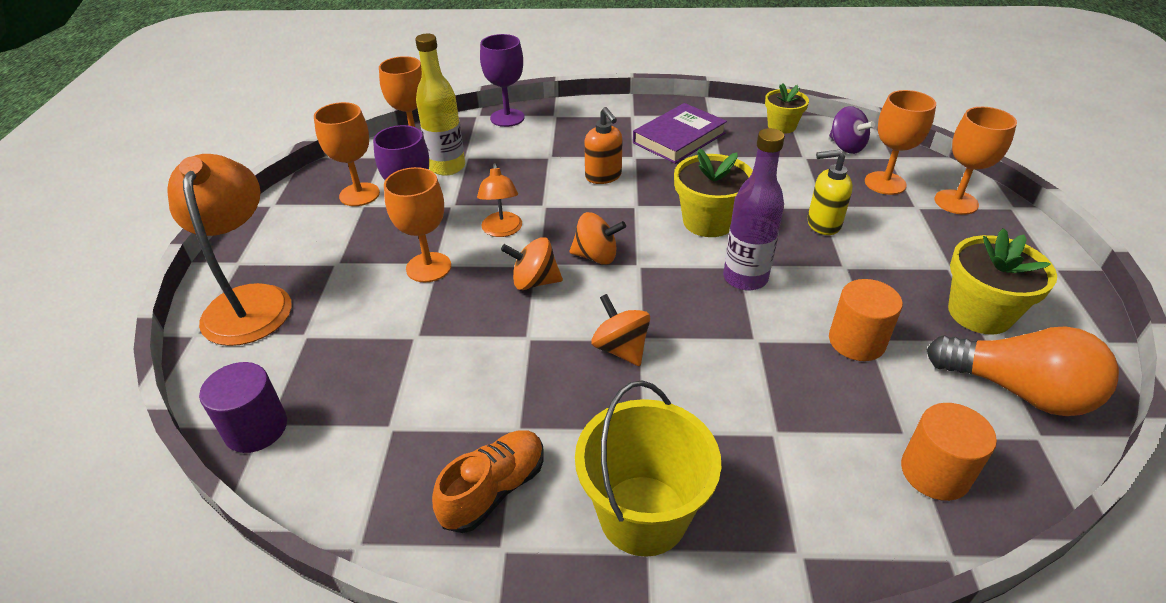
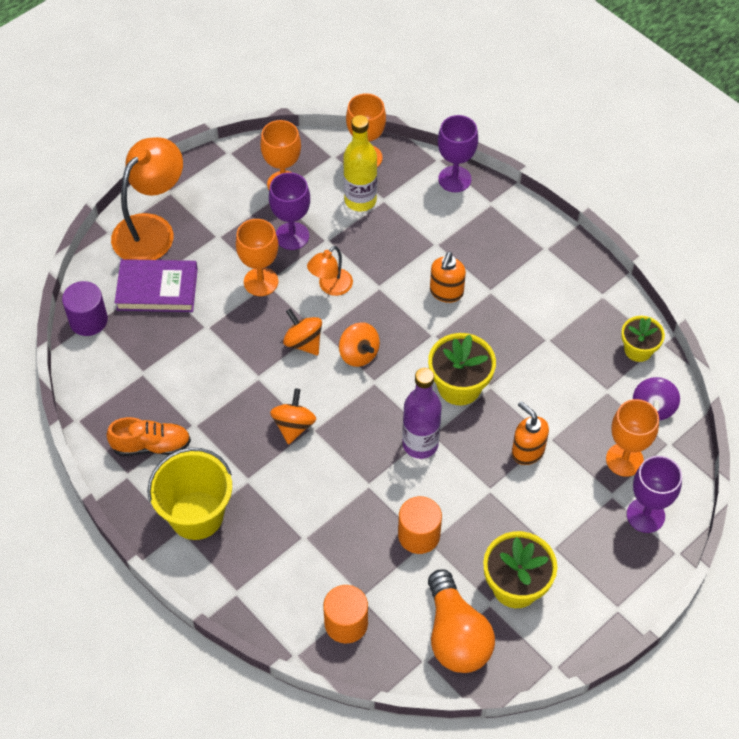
camera: 45 degrees right, 15 degrees up
purple book [633,103,727,164] -> purple book moved to [115,259,198,312]
yellow soap dispenser [807,150,853,235] -> orange soap dispenser [512,401,549,465]
orange goblet [934,107,1017,215] -> purple goblet [627,456,682,533]

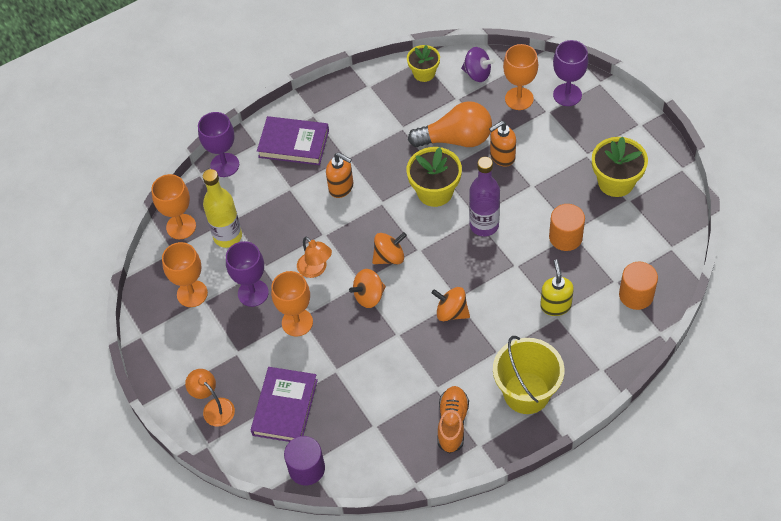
camera: 75 degrees left, 0 degrees up
orange lamp [111,137,183,260] -> orange lamp [185,369,235,427], size x0.53
orange light bulb [428,569,495,673] -> orange light bulb moved to [408,101,492,147]
none -> purple book [257,116,329,165]
none -> yellow soap dispenser [540,260,574,316]

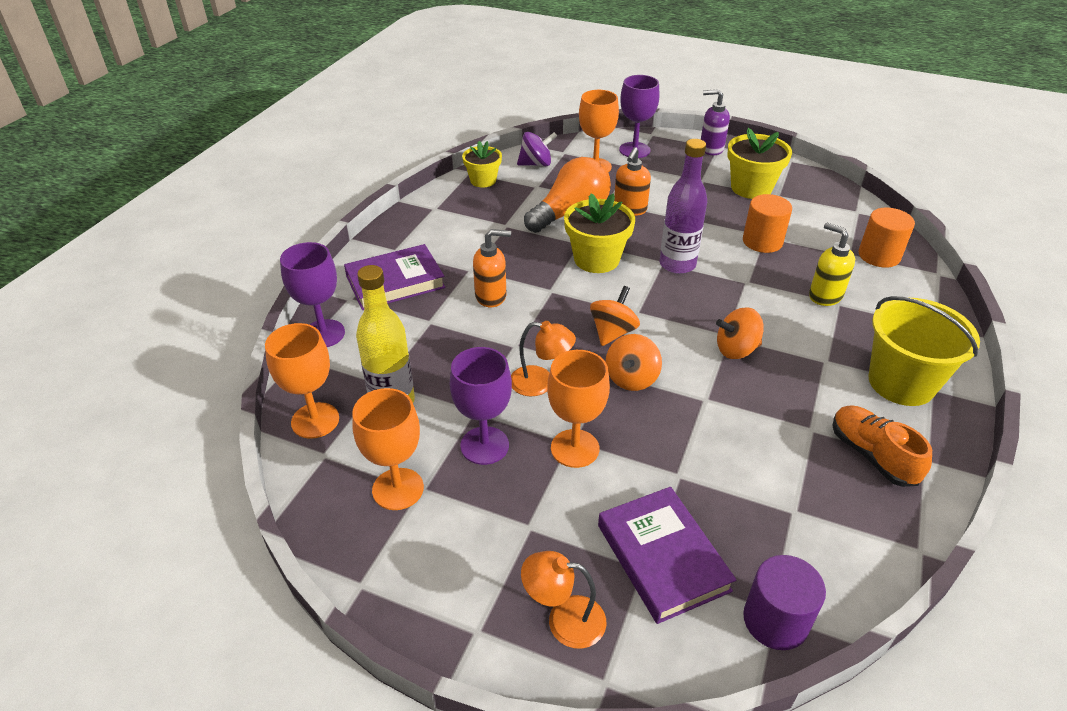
camera: 40 degrees left, 15 degrees down
none -> purple soap dispenser [701,89,730,155]

